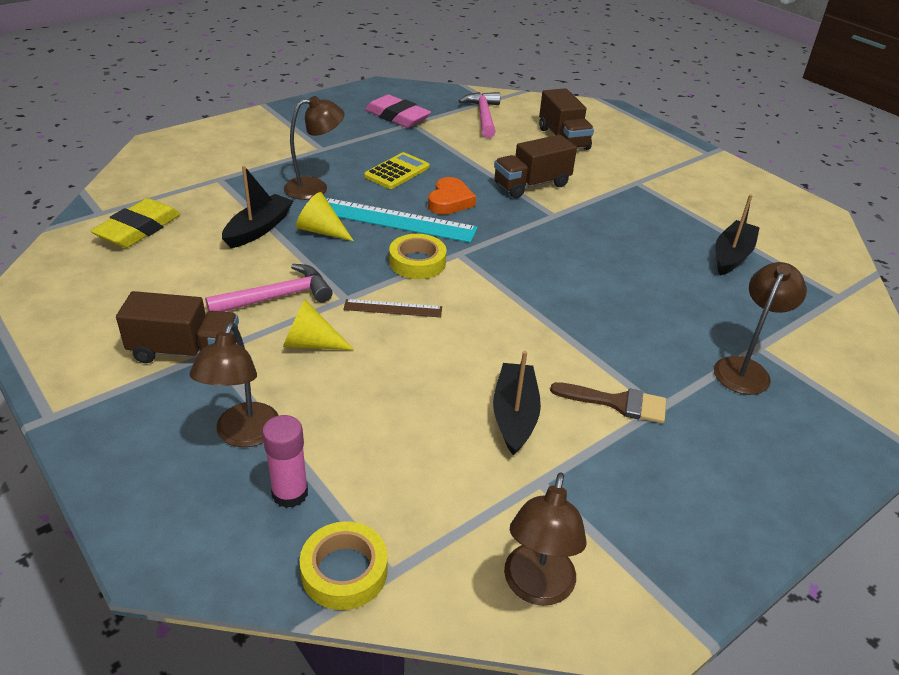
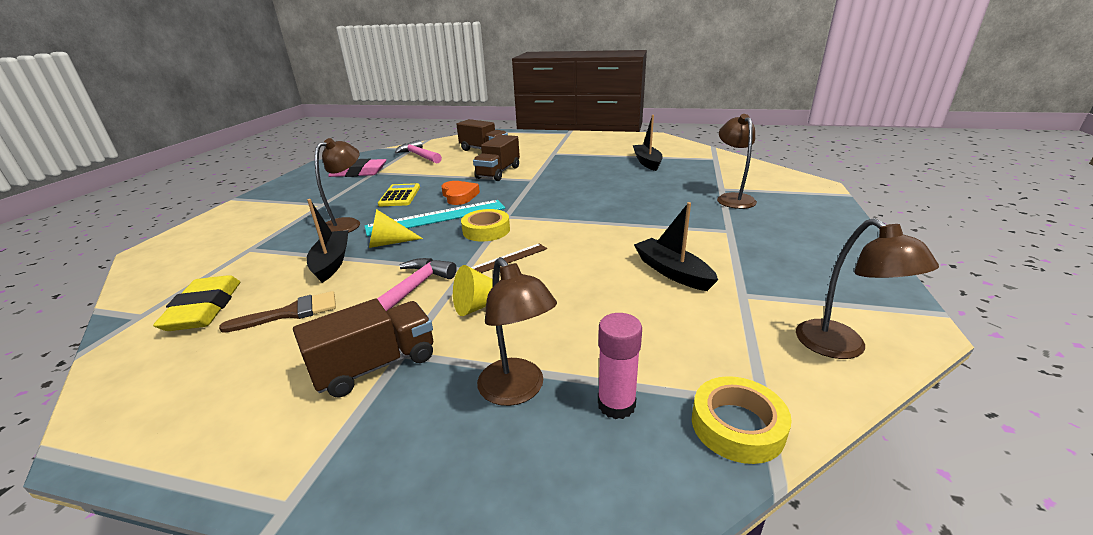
camera: 35 degrees left, 10 degrees down
brown brush [550,382,666,423] -> brown brush moved to [219,291,336,333]

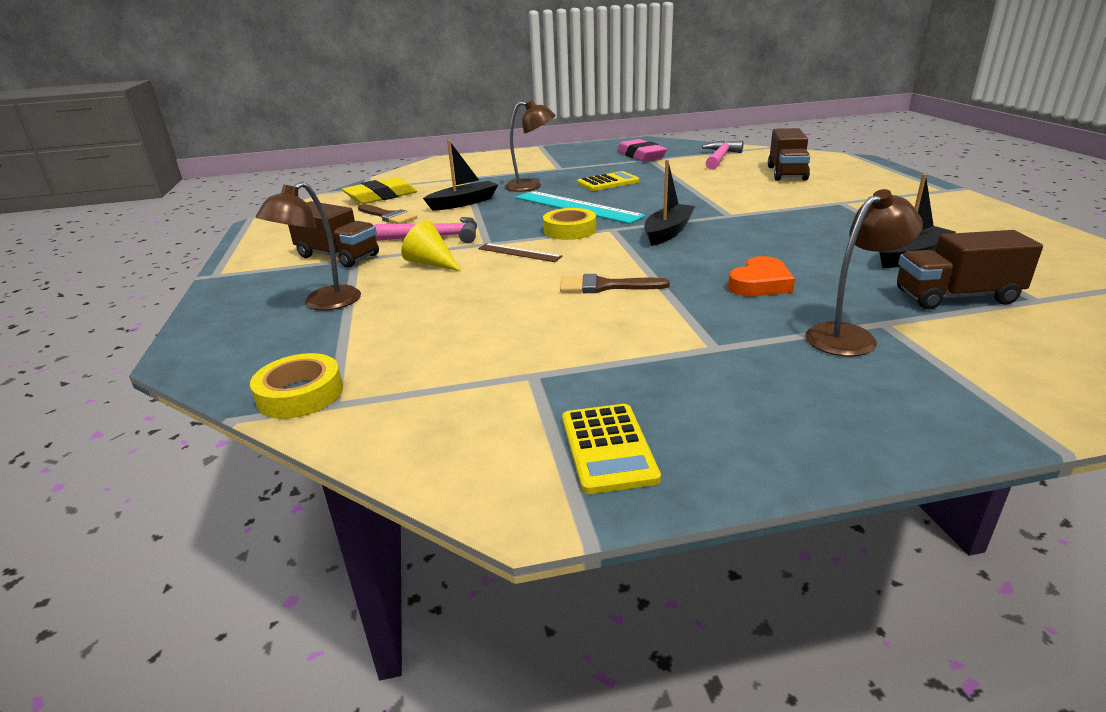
camera: 65 degrees right, 0 degrees up
yellow cone [369,209,423,248] -> none
orange heart [442,181,480,205] -> orange heart moved to [728,256,795,296]
brown truck [473,135,520,181] -> brown truck moved to [897,230,1043,309]
pink glue stick [598,313,642,419] -> none
black boat [634,202,718,291] -> black boat moved to [644,160,695,246]
brown lamp [796,218,939,359] -> none
none -> brown brush [560,274,670,293]
none -> yellow calculator [562,404,661,494]

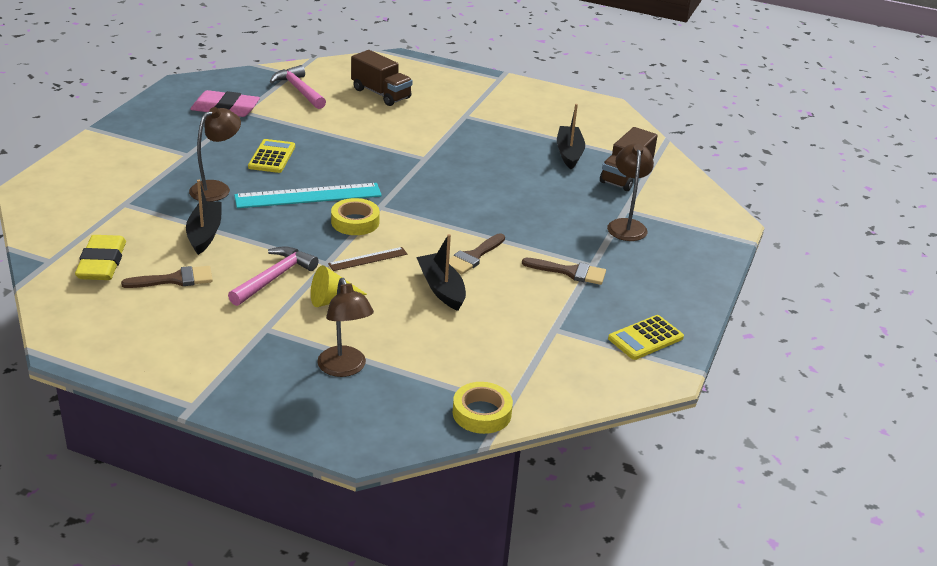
camera: 60 degrees left, 5 degrees up
brown truck [288,201,379,268] -> none
yellow calculator [562,404,661,494] -> yellow calculator turned 120 degrees clockwise [608,315,684,360]
black boat [644,160,695,246] -> black boat moved to [416,234,466,311]
orange heart [728,256,795,296] -> none
none -> brown brush [522,258,606,285]

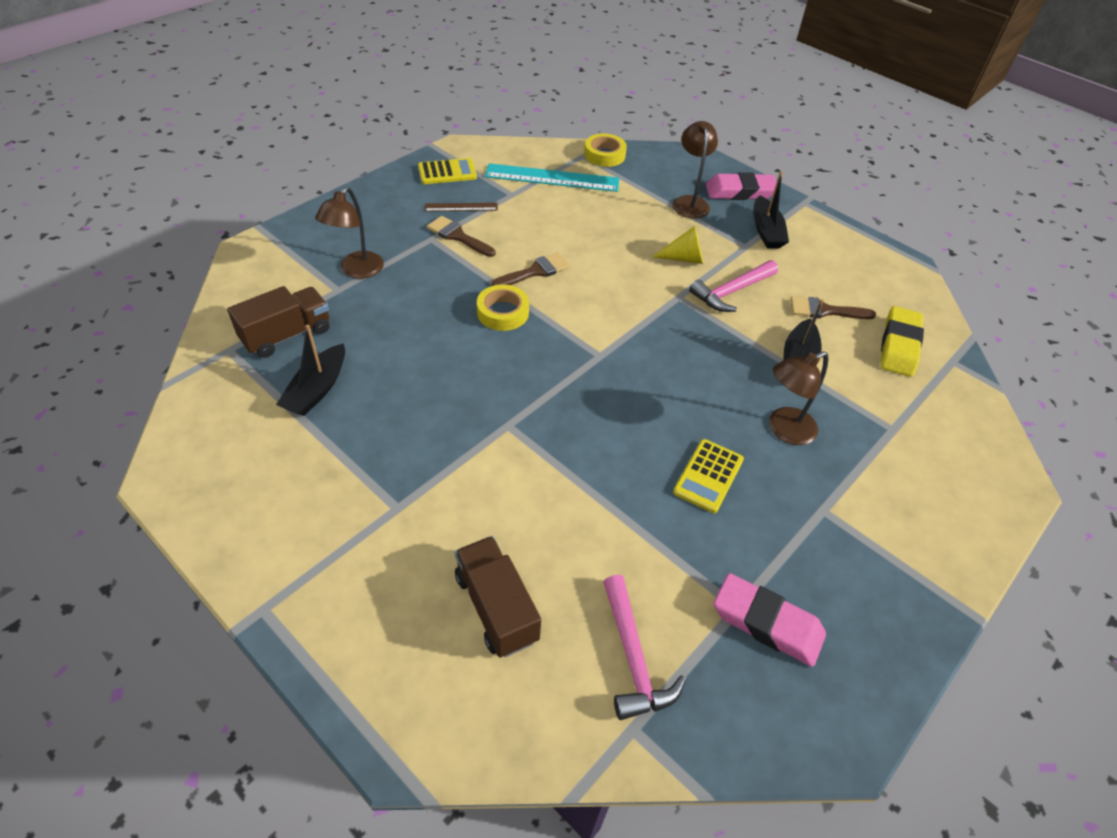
camera: 160 degrees left, 15 degrees up
turquoise ruler [234,183,382,208] -> turquoise ruler moved to [485,163,619,192]
brown ruler [328,247,408,271] -> brown ruler moved to [424,203,498,212]
yellow tape [331,198,380,235] -> yellow tape moved to [477,284,529,331]
black boat [416,234,466,311] -> black boat moved to [753,171,789,249]
none -> pink eraser [706,172,777,200]

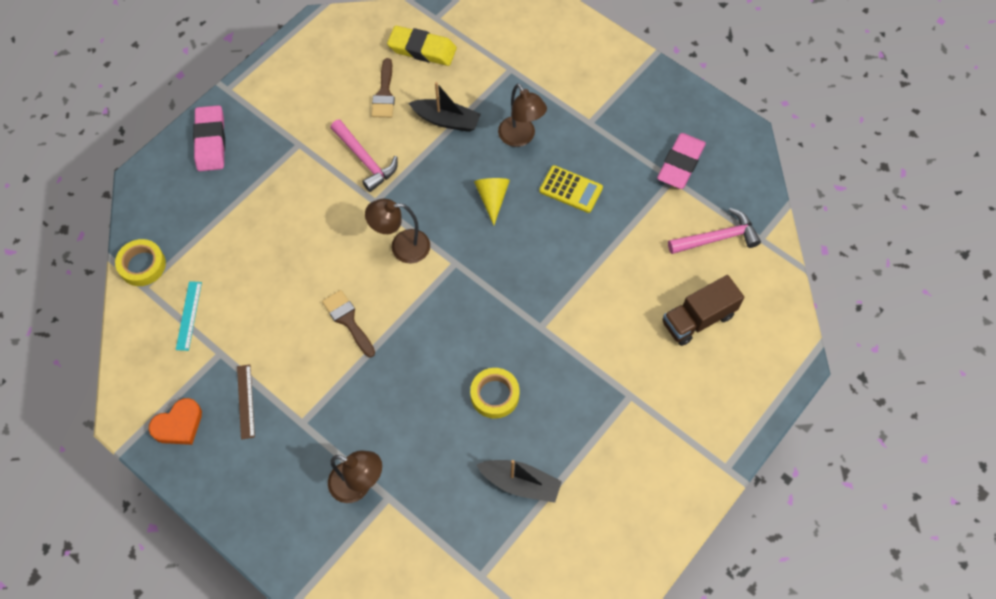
camera: 90 degrees left, 15 degrees up
brown truck [227,286,330,358] -> none
yellow calculator [418,158,477,184] -> orange heart [149,398,202,445]
brown brush [427,216,495,257] -> none
yellow tape [477,284,529,331] -> yellow tape moved to [470,368,519,419]
turquoise ruler [485,163,619,192] -> turquoise ruler [176,281,202,351], size x0.52
yellow cone [652,226,703,264] -> yellow cone moved to [474,178,510,225]
brown lamp [672,121,718,219] -> brown lamp moved to [365,199,430,263]
black boat [753,171,789,249] -> none

